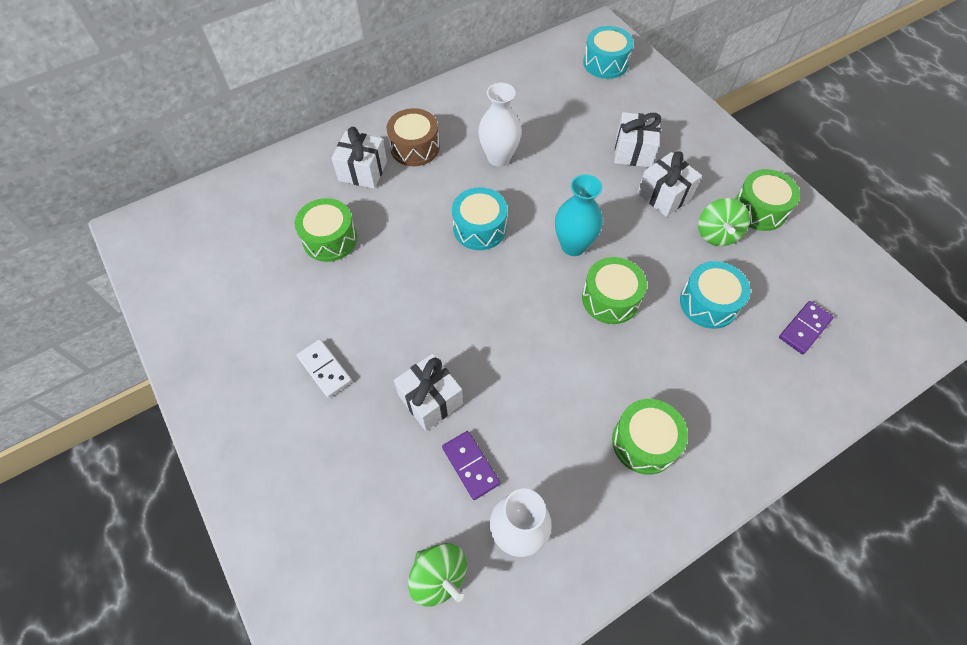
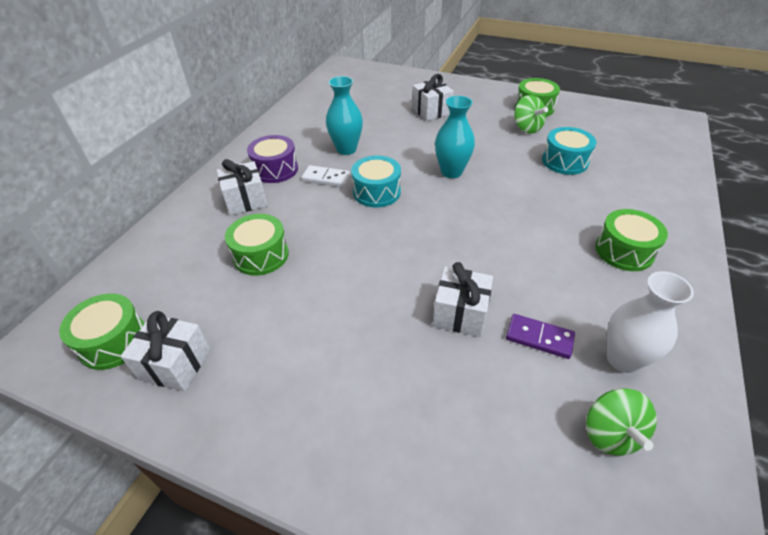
camera: 35 degrees left, 15 degrees down
white domino [297,339,352,398] -> white domino moved to [301,165,350,187]
brown drum [387,108,440,166] -> purple drum [247,135,298,183]
green spinning top [408,543,467,607] -> green spinning top turned 75 degrees clockwise [586,388,657,456]
white vase [478,83,522,167] -> turquoise vase [326,76,363,155]
green drum [582,257,647,324] -> green drum moved to [59,293,145,370]
turquoise drum [583,26,634,79] -> none
white gift [637,151,702,217] -> white gift moved to [120,311,210,391]
purple domino [779,301,834,354] -> none

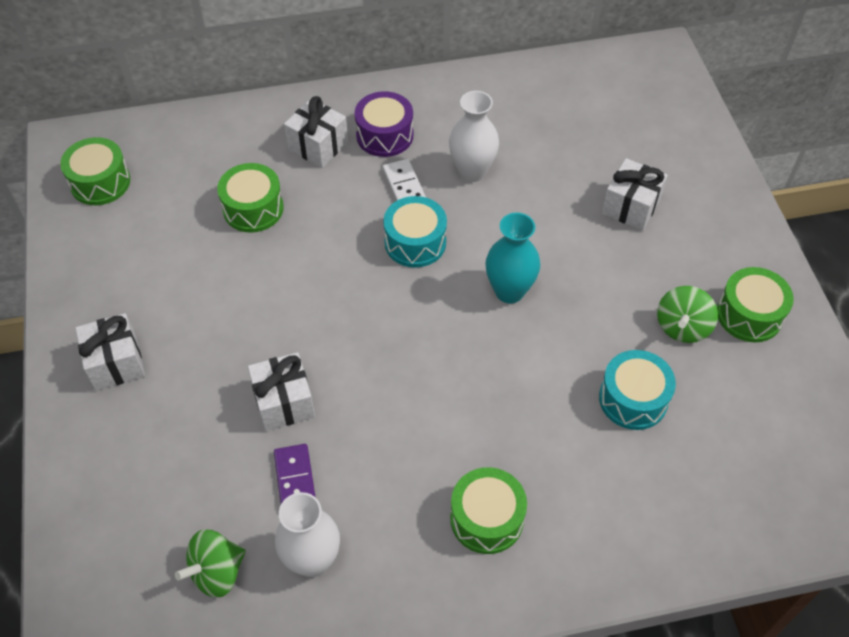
camera: 55 degrees right, 10 degrees up
white gift [120,311,210,391] -> white gift moved to [75,313,145,391]
turquoise vase [326,76,363,155] -> white vase [449,91,499,182]

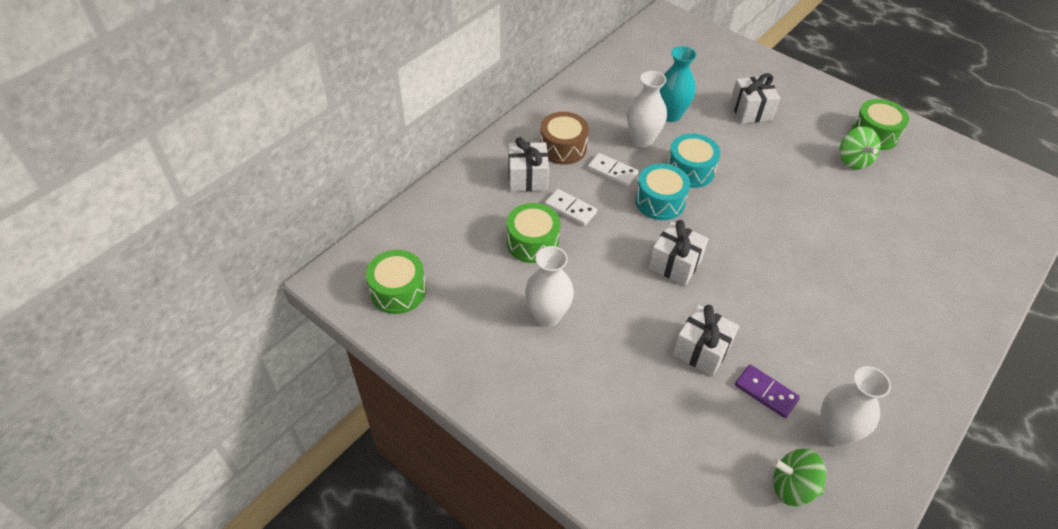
camera: 40 degrees left, 5 degrees down
white gift [75,313,145,391] -> white gift moved to [648,220,708,286]
green spinning top [175,529,246,598] -> green spinning top turned 90 degrees clockwise [772,449,826,506]
purple drum [354,91,413,157] -> brown drum [540,112,589,165]
green drum [450,467,527,554] -> none
turquoise vase [485,212,540,304] -> turquoise vase moved to [659,46,697,122]
turquoise drum [599,350,676,430] -> turquoise drum moved to [667,133,721,188]
none -> white vase [525,246,574,327]
none -> white domino [544,189,597,226]

